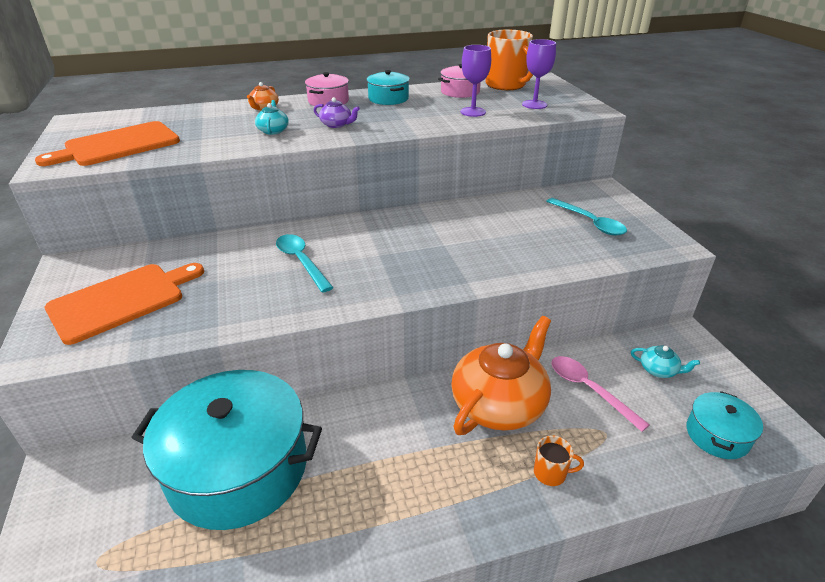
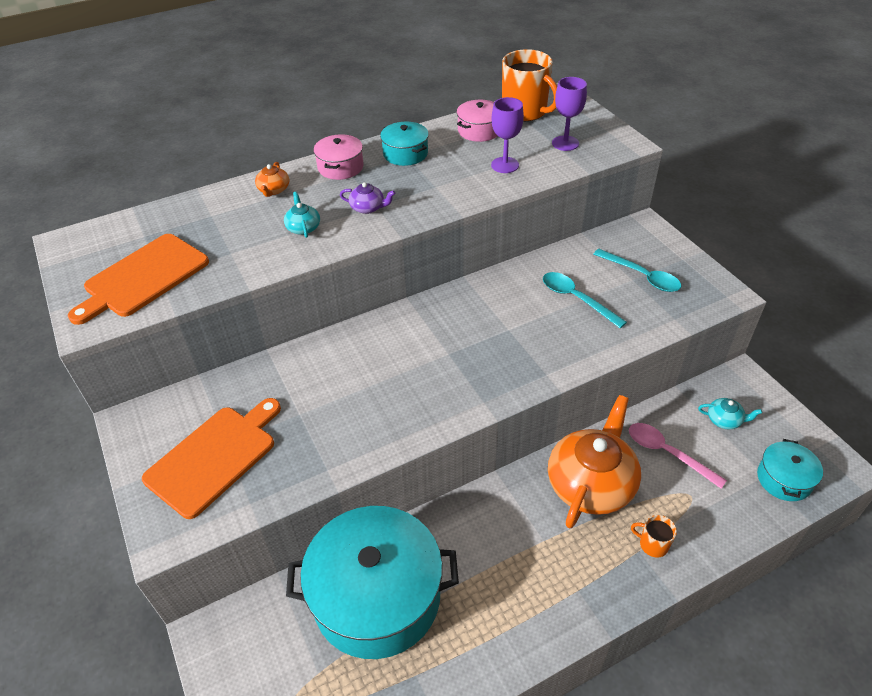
camera: 10 degrees left, 10 degrees up
turquoise spoon [276,234,334,293] -> turquoise spoon moved to [543,272,627,328]
orange mug [534,435,584,486] -> orange mug turned 150 degrees counterclockwise [631,515,677,558]

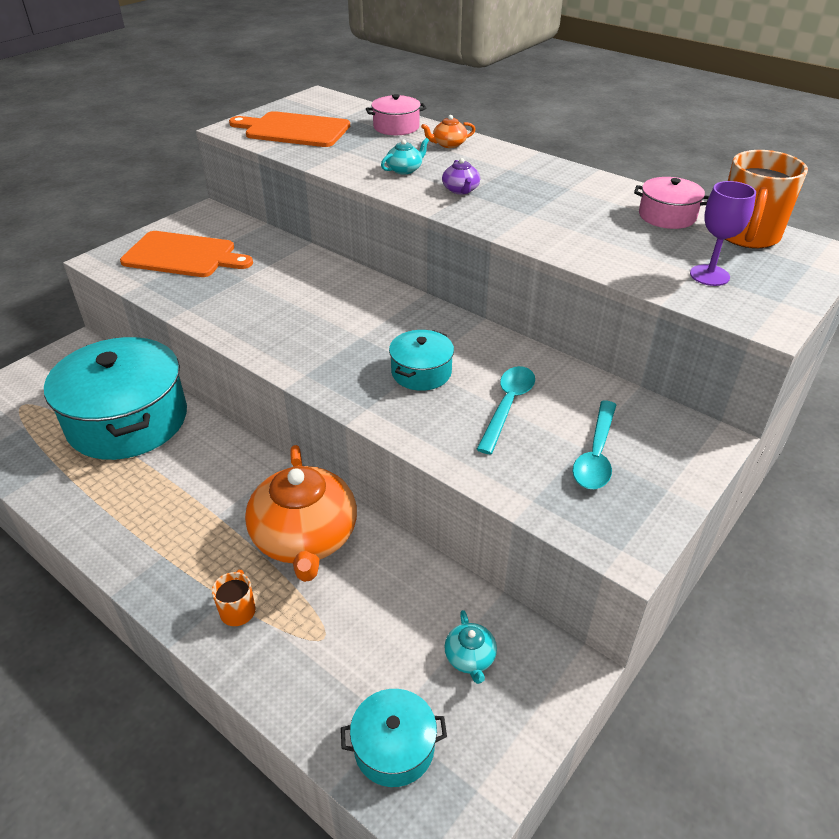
camera: 65 degrees right, 5 degrees down
pink pot [314,134,364,180] -> pink pot moved to [366,94,426,135]
turquoise pot [380,122,429,166] -> turquoise pot moved to [389,330,454,391]
purple goblet [491,97,524,173] -> none
orange teapot [548,395,641,528] -> orange teapot turned 75 degrees clockwise [245,445,357,582]
pink spoon [629,423,727,489] -> none

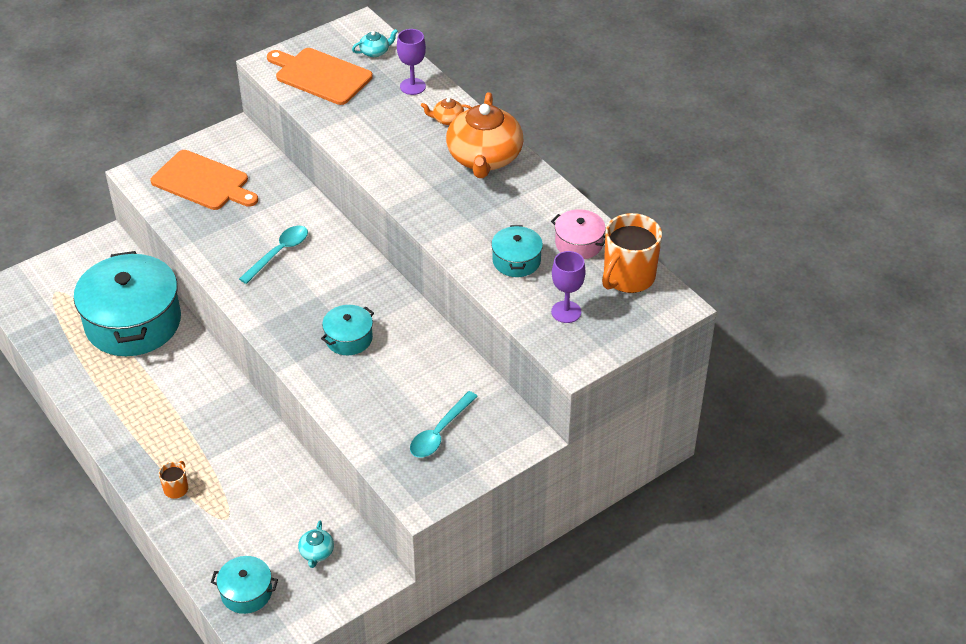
camera: 15 degrees right, 5 degrees up
orange teapot [245,445,357,582] -> orange teapot moved to [446,92,524,178]
pink pot [366,94,426,135] -> purple goblet [397,29,426,95]
turquoise teapot [381,138,429,175] -> turquoise teapot moved to [352,29,398,57]
purple teapot [442,158,480,194] -> none
turquoise spoon [476,366,535,454] -> turquoise spoon moved to [239,226,308,284]
none -> turquoise pot [491,225,543,277]

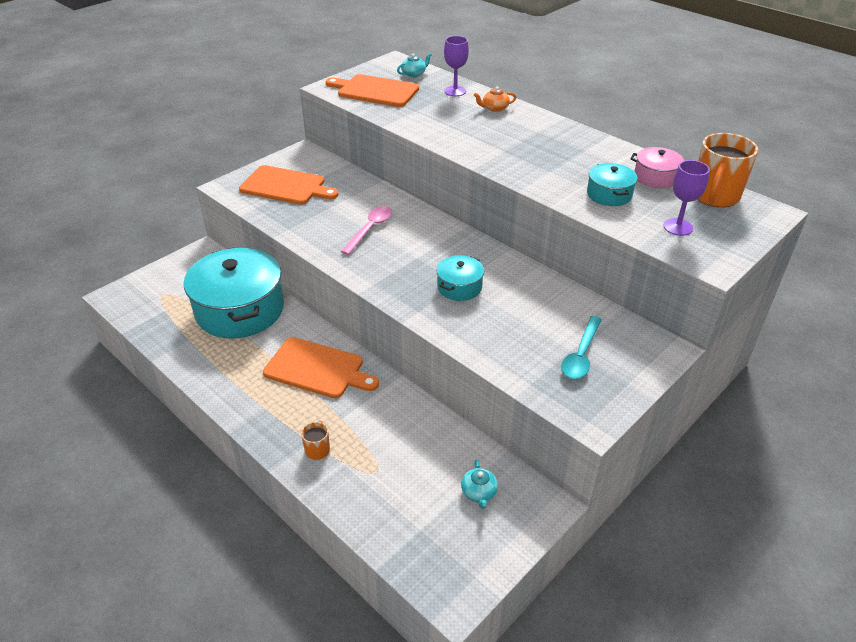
camera: 10 degrees left, 5 degrees down
turquoise pot [211,556,278,614] -> none
turquoise spoon [239,226,308,284] -> pink spoon [341,206,392,255]
orange teapot [446,92,524,178] -> none
none -> orange cutting board [263,337,379,398]

